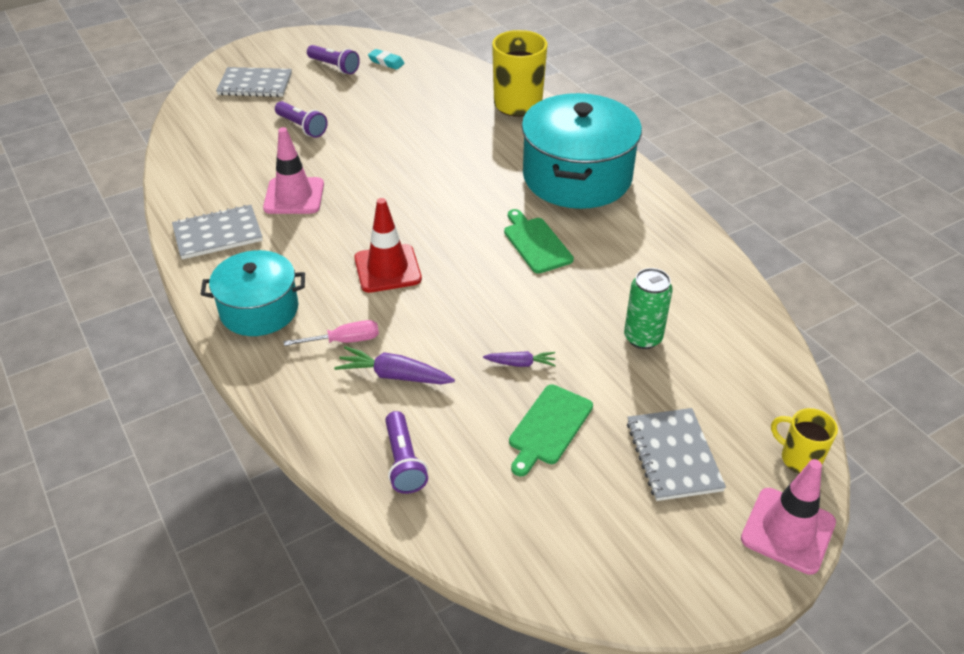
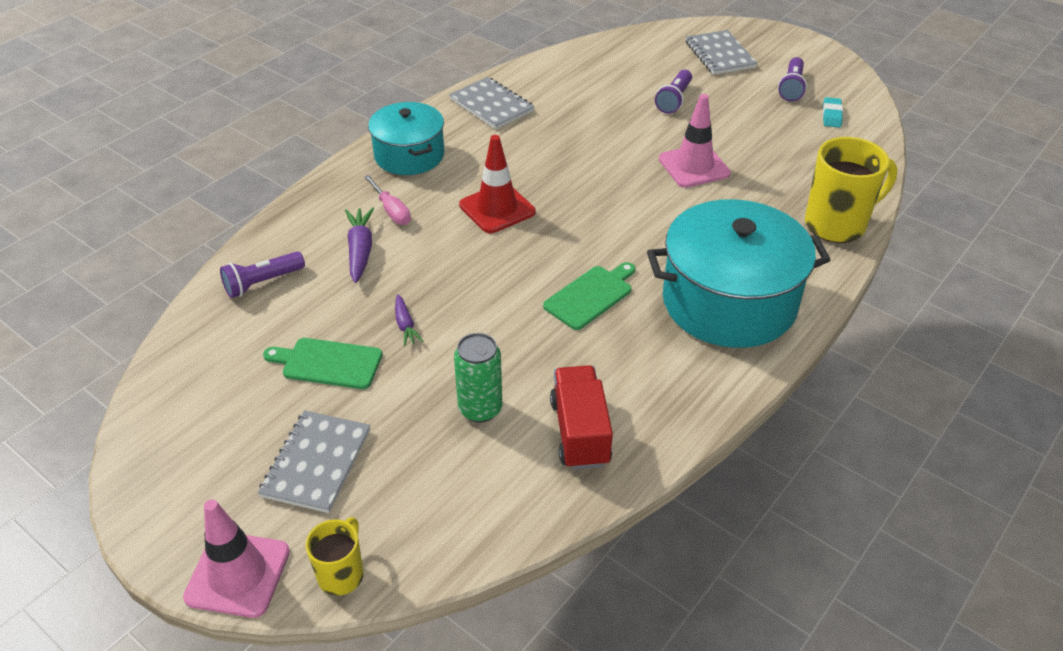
camera: 70 degrees right, 0 degrees up
pink traffic cone [263,127,324,214] -> pink traffic cone moved to [659,94,731,188]
grey notebook [627,408,726,501] -> grey notebook turned 45 degrees counterclockwise [258,410,371,513]
none -> red truck [550,365,613,470]

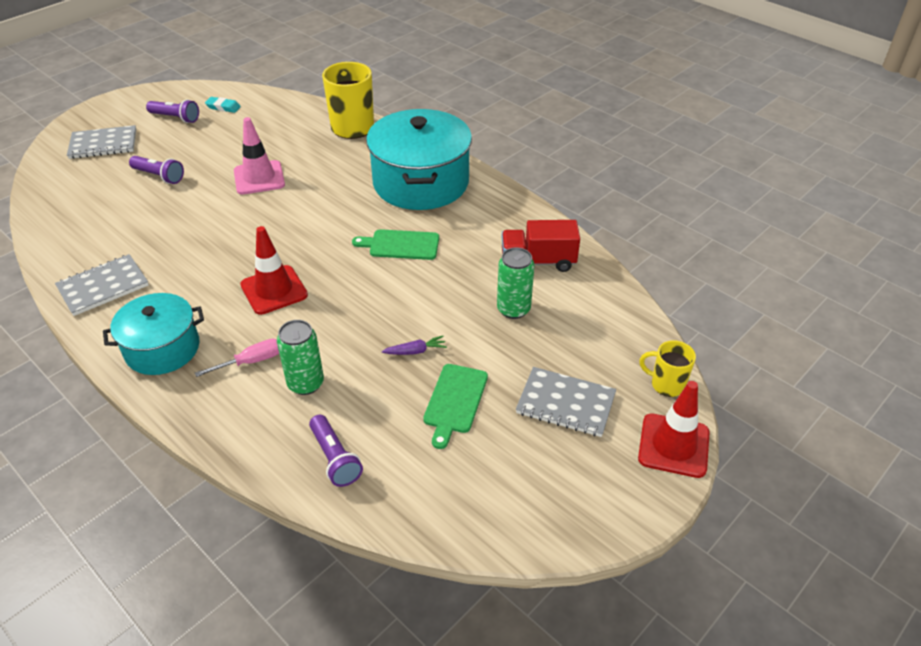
camera: 85 degrees left, 0 degrees up
pink traffic cone [183,499,290,618] -> red traffic cone [638,381,710,478]
purple carrot [345,207,374,283] -> green can [277,320,324,395]
green cutting board [543,262,635,330] -> green cutting board turned 45 degrees counterclockwise [352,229,439,260]

